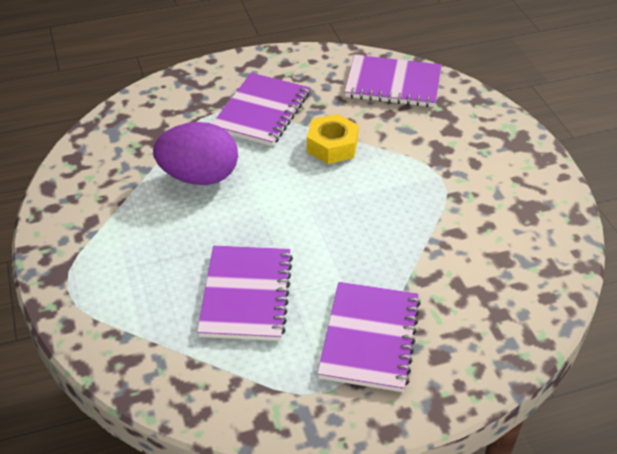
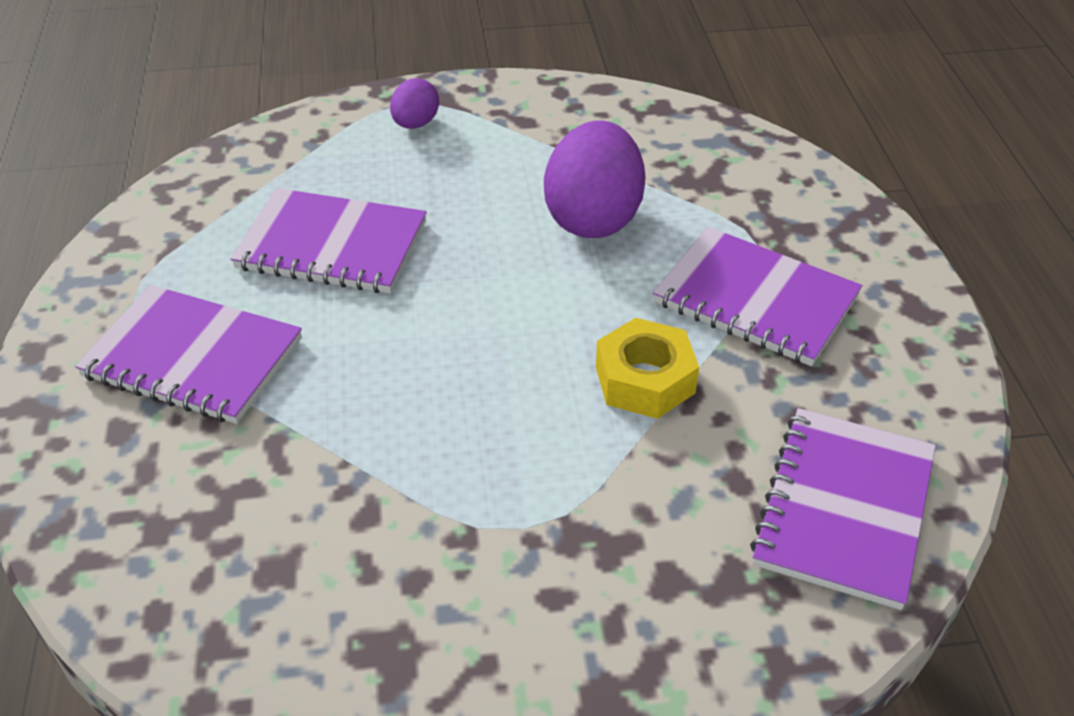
camera: 100 degrees right, 0 degrees up
none -> purple egg [390,78,439,129]

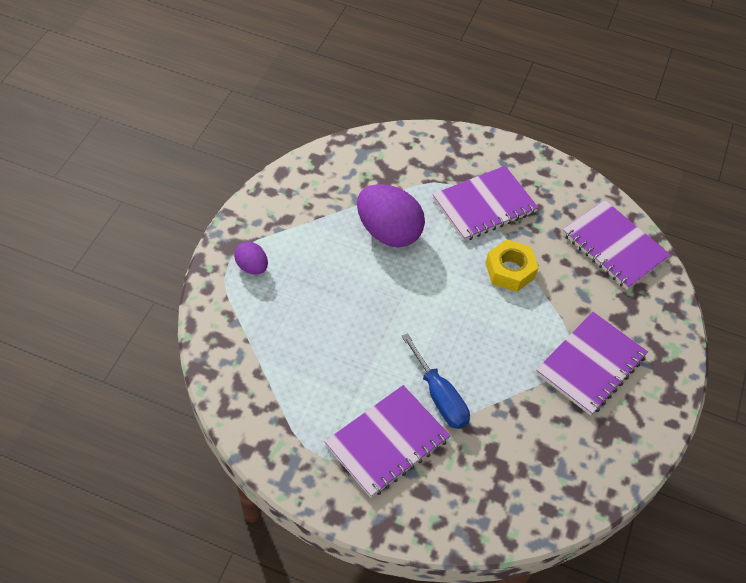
camera: 65 degrees left, 10 degrees up
purple notebook [231,188,427,293] -> purple notebook moved to [536,312,648,416]
none -> blue screwdriver [401,333,470,429]

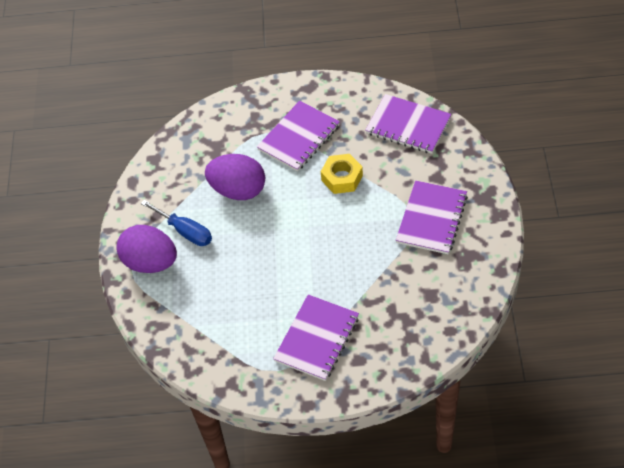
camera: 15 degrees left, 0 degrees up
purple egg [234,242,268,274] -> purple egg [116,225,177,273], size x1.95
blue screwdriver [401,333,470,429] -> blue screwdriver moved to [141,200,212,246]

